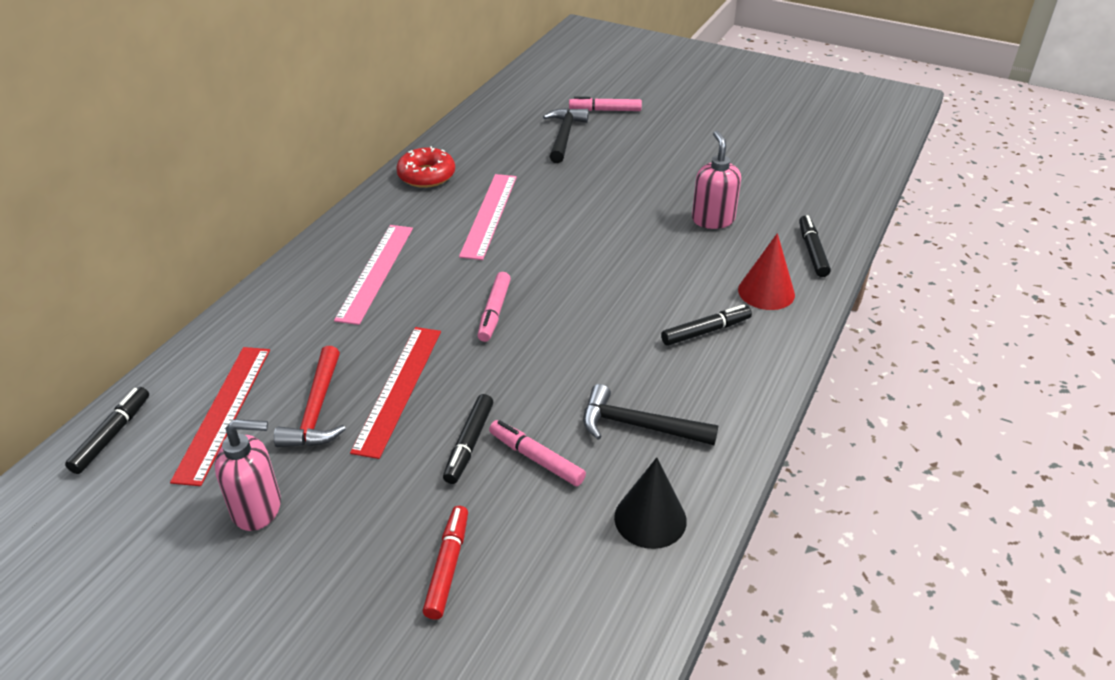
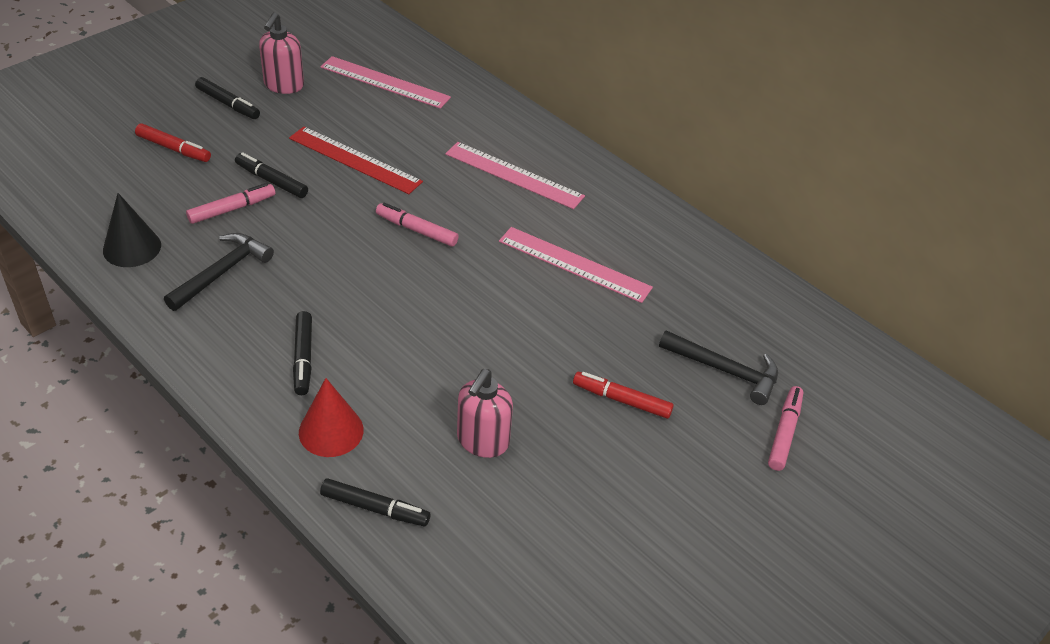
camera: 105 degrees right, 5 degrees up
black marker [65,387,149,474] -> black marker moved to [195,77,260,119]
red ruler [170,347,270,486] -> pink ruler [320,56,451,109]
red hammer [274,346,346,447] -> none
red donut [396,146,455,188] -> none
pink soap dispenser [692,130,741,229] -> pink soap dispenser turned 105 degrees clockwise [457,369,513,458]
none -> red marker [573,372,674,419]

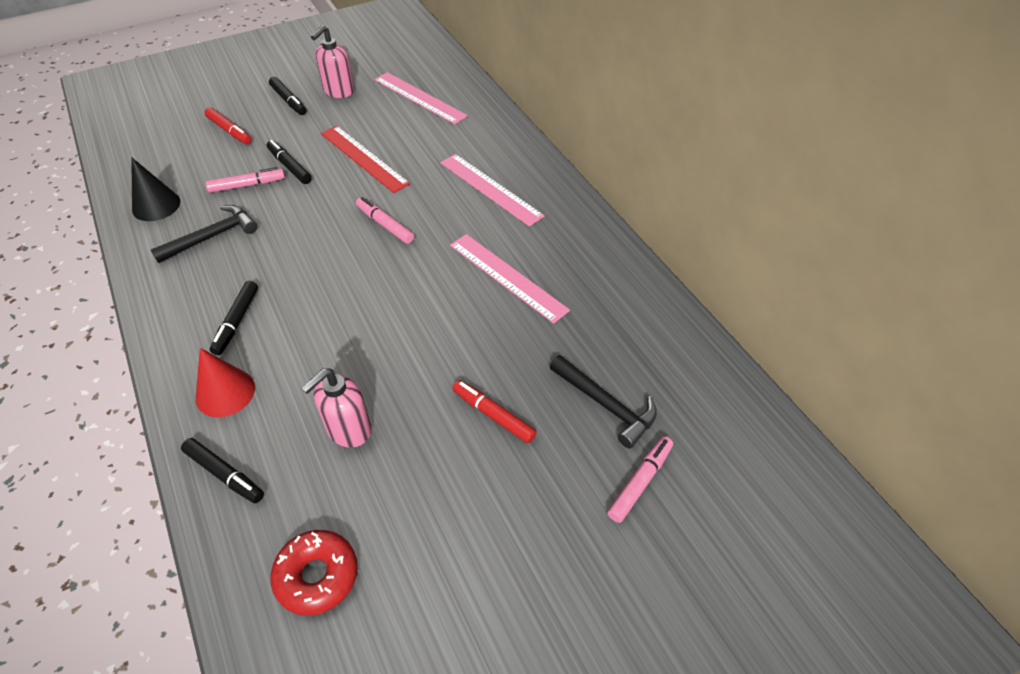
camera: 20 degrees right, 5 degrees up
none -> red donut [271,530,358,616]

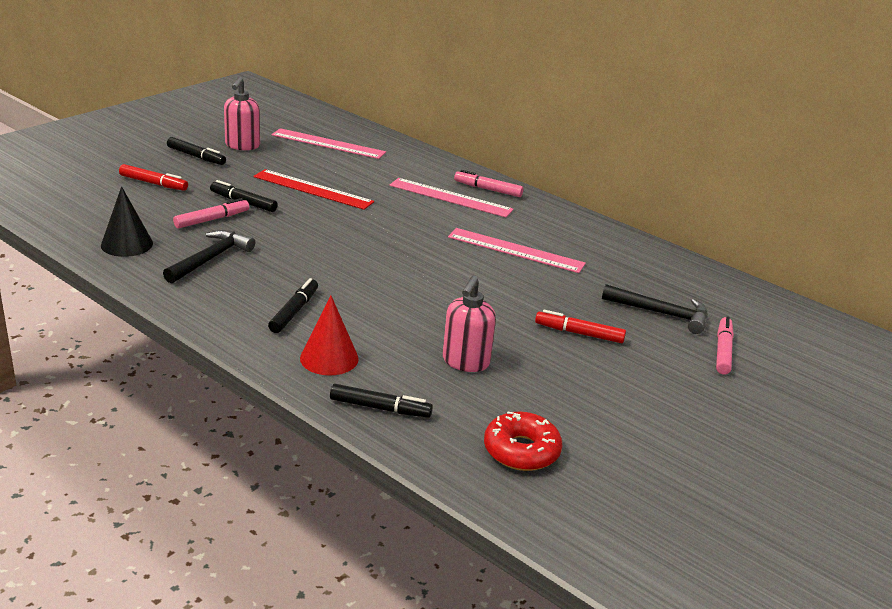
camera: 25 degrees left, 20 degrees down
black marker [210,281,258,355] -> black marker turned 150 degrees counterclockwise [268,278,318,333]
pink marker [356,197,414,244] -> pink marker moved to [454,170,523,197]

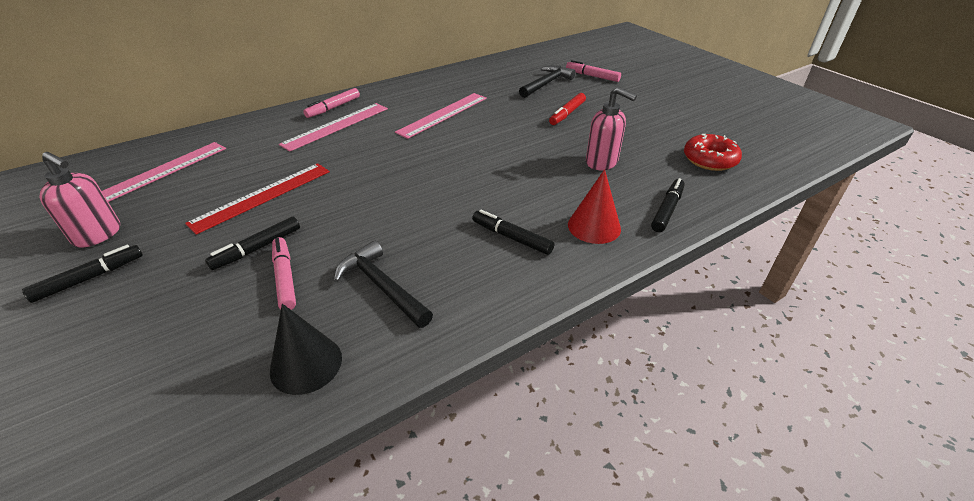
camera: 70 degrees left, 10 degrees up
red marker [119,164,188,191] -> none

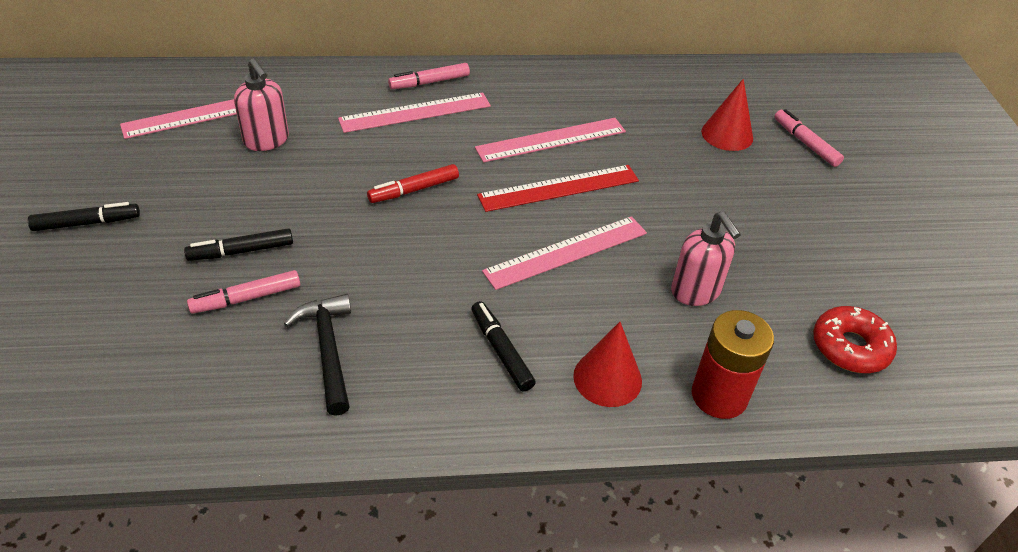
camera: 25 degrees right, 5 degrees up
pink soap dispenser [39,152,120,248] -> pink soap dispenser moved to [234,59,289,151]
red ruler [185,163,330,235] -> red ruler moved to [477,165,639,212]
black cone [270,304,342,395] -> none
pink marker [272,237,296,310] -> pink marker turned 120 degrees counterclockwise [187,270,300,314]
black hammer [519,65,576,98] -> red cone [701,79,753,151]
red marker [549,93,586,125] -> red marker moved to [367,164,459,203]
black marker [651,178,685,232] -> red battery [692,310,774,419]
none -> pink ruler [482,216,647,290]

